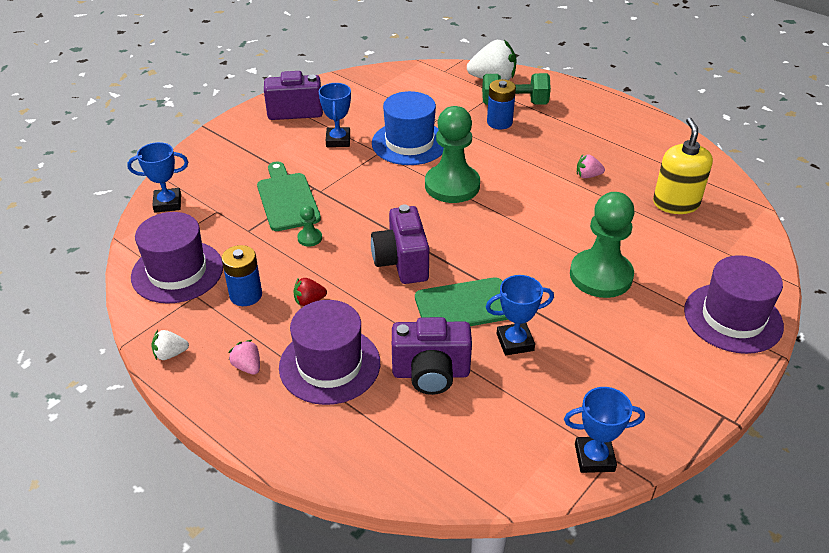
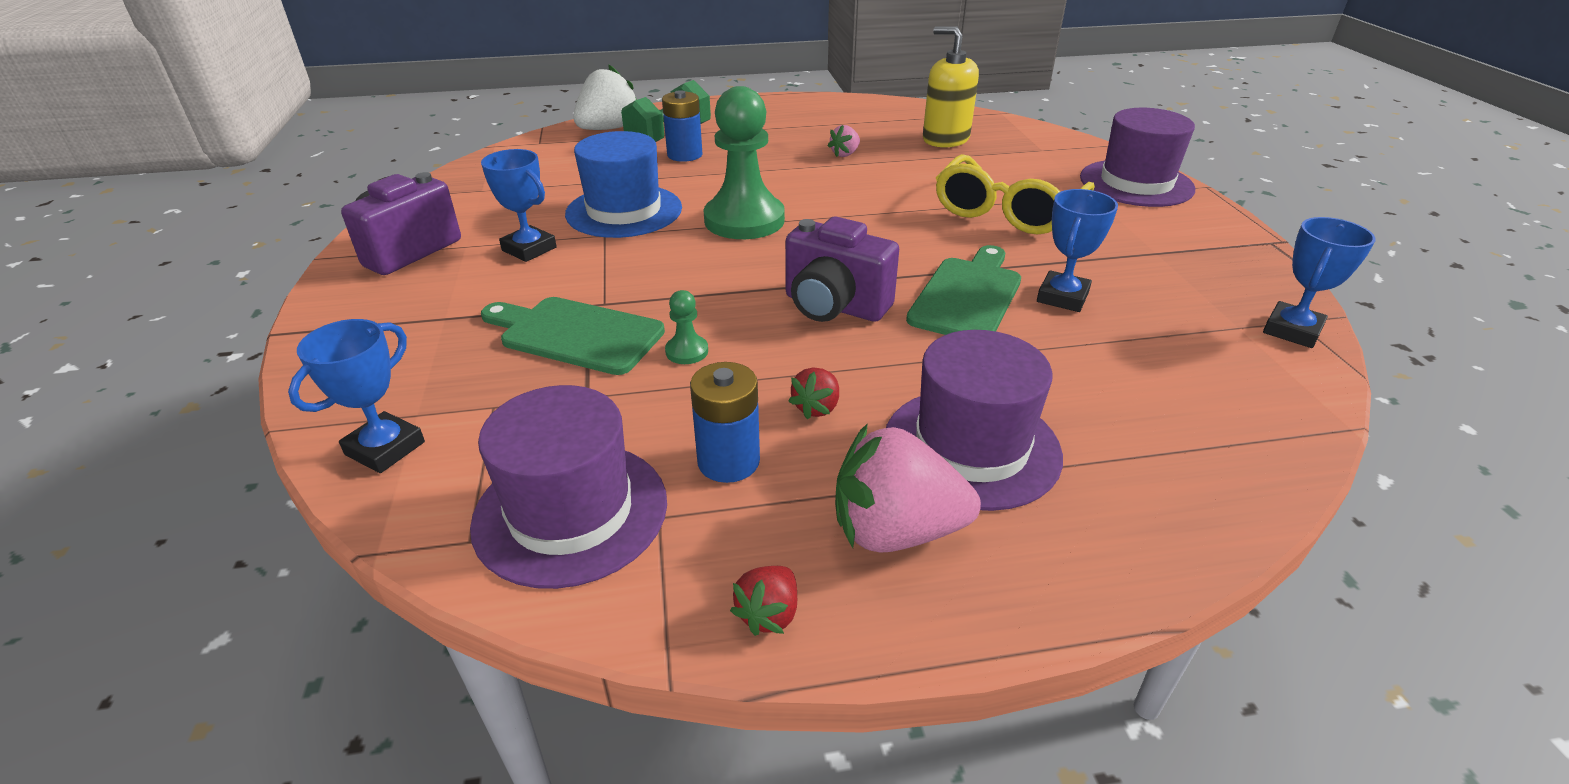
camera: 50 degrees left, 5 degrees down
white strawberry [152,330,189,360] -> red strawberry [730,566,797,636]
pink strawberry [228,340,260,375] -> pink strawberry [835,423,981,553], size x2.03
purple camera [392,317,472,395] -> none
green pawn [570,192,635,298] -> yellow glasses [936,154,1095,235]

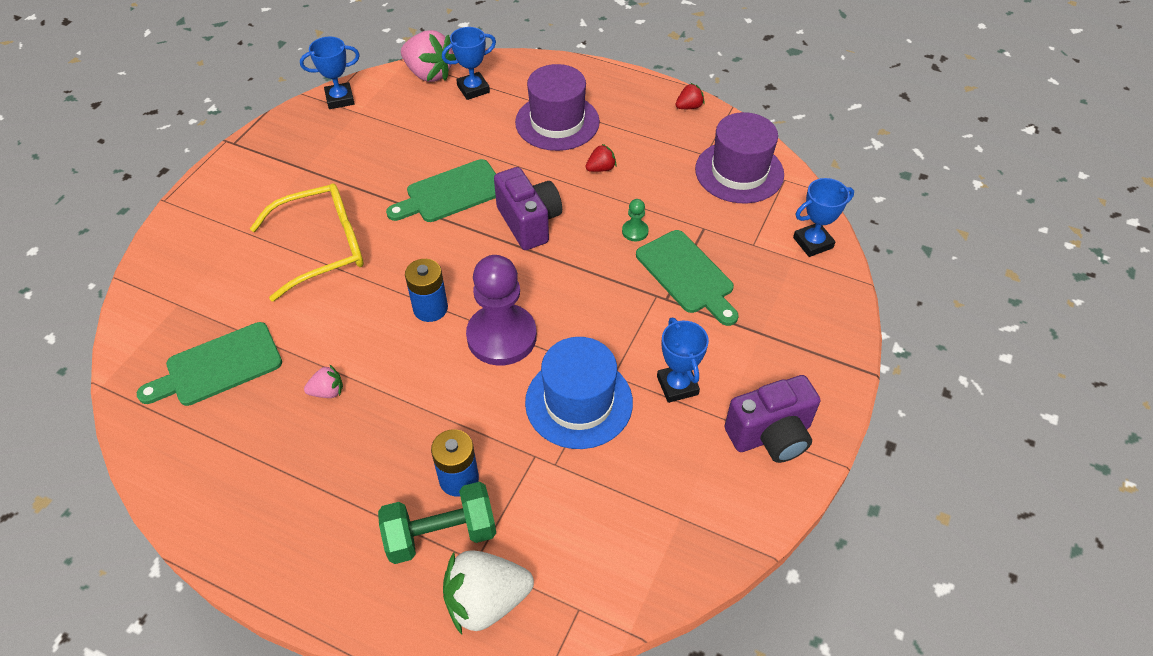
camera: 145 degrees left, 15 degrees up
blue battery [690,362,760,483] -> blue battery moved to [405,259,448,322]
green pawn [704,86,785,239] -> purple pawn [466,255,537,366]
pink strawberry [835,423,981,553] -> pink strawberry moved to [401,30,456,82]
yellow soap dispenser [923,26,979,148] -> green cutting board [137,322,282,406]
blue trophy [1037,189,1118,312] -> blue trophy moved to [442,27,496,100]
purple hat [1080,108,1196,207] -> none

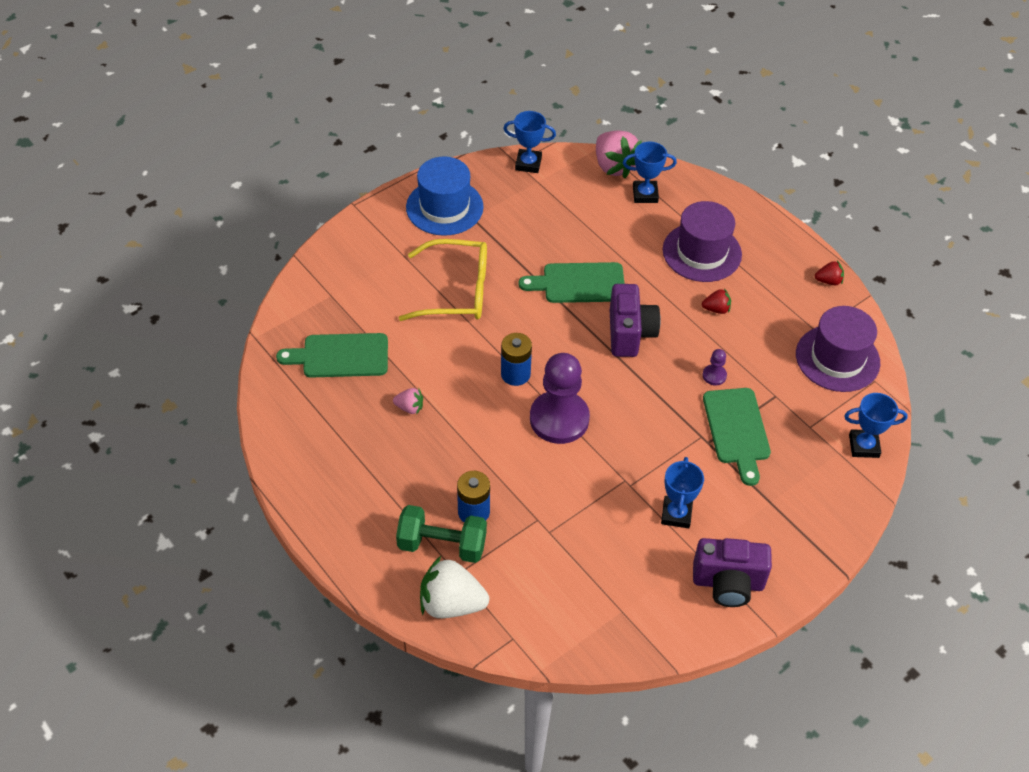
camera: 25 degrees right, 0 degrees up
blue hat [525,337,633,449] -> blue hat moved to [406,157,484,236]
green pawn [622,199,649,241] -> purple pawn [703,349,727,386]

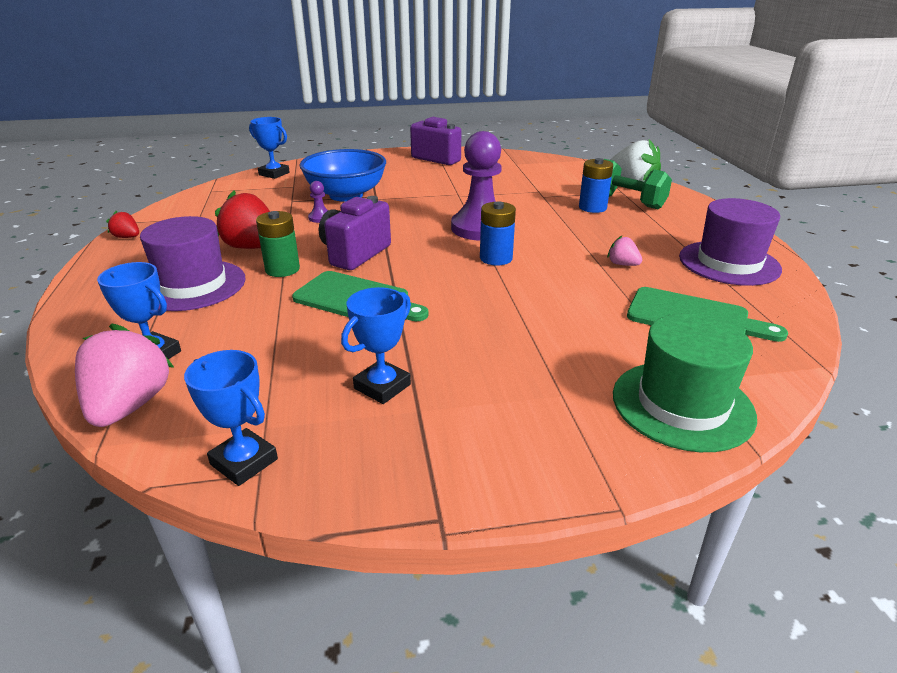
camera: 150 degrees left, 20 degrees down
yellow glasses [398,239,487,321] -> none
blue hat [406,157,484,236] -> none
blue trophy [661,457,704,528] -> blue trophy moved to [341,287,411,404]
red strawberry [702,288,731,314] -> red strawberry [215,190,270,249], size x2.03
green cutting board [703,388,771,486] -> blue bowl [299,149,386,201]
purple hat [796,306,880,392] -> purple hat moved to [679,198,782,286]
none -> green battery [256,211,300,277]
none -> green hat [613,313,757,452]

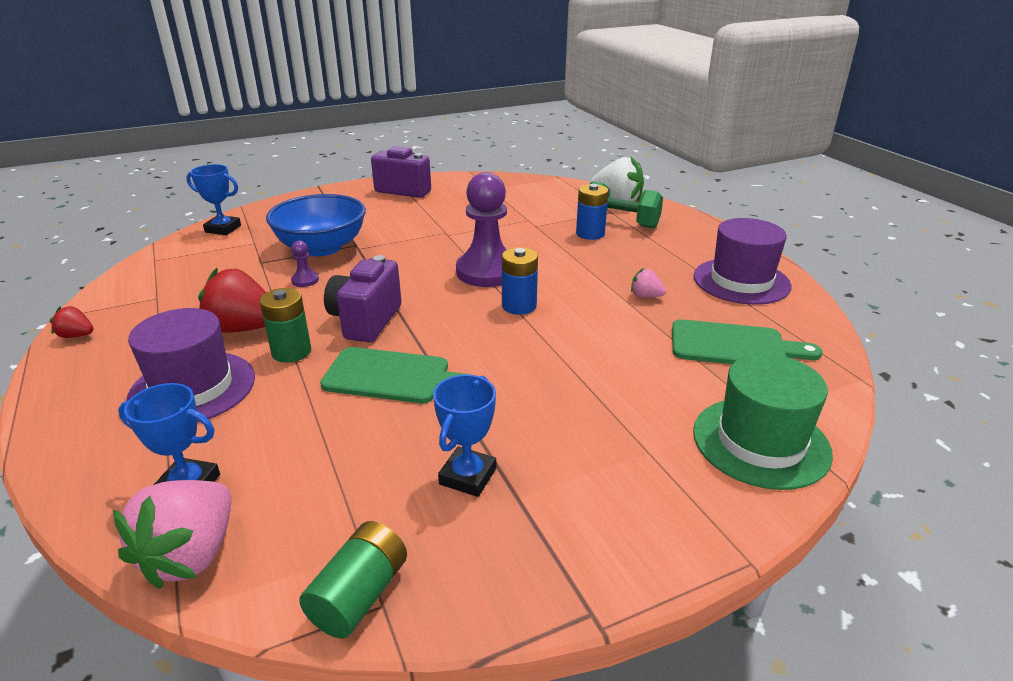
camera: 15 degrees left, 0 degrees up
pink strawberry [75,323,174,427] -> pink strawberry turned 150 degrees counterclockwise [113,480,231,589]
blue trophy [184,350,278,486] -> green battery [299,521,407,639]

